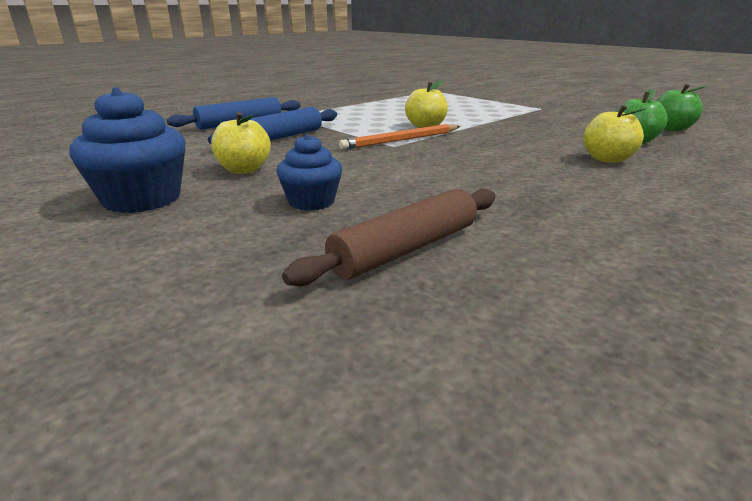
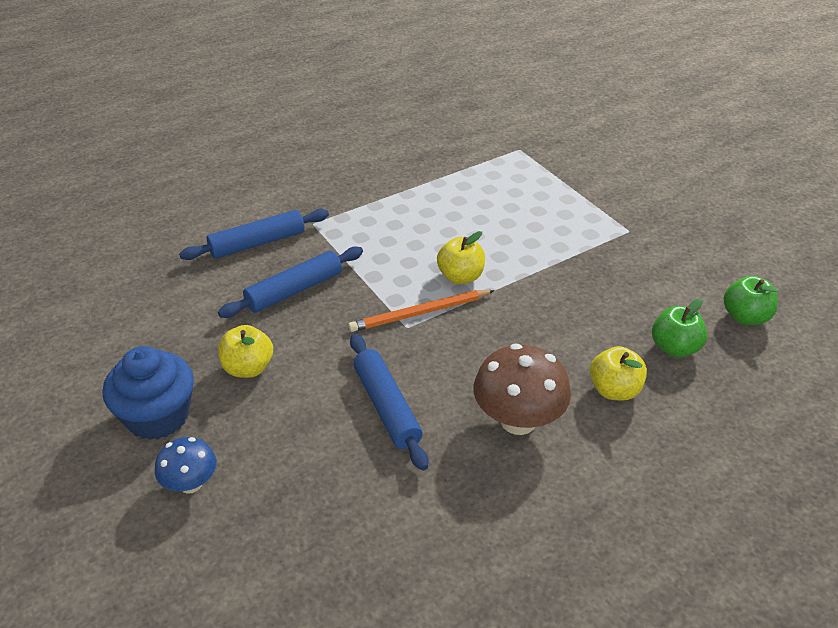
camera: 10 degrees right, 15 degrees up
blue cupcake [276,134,342,211] -> none
brown rolling pin [282,189,495,286] -> none
none -> blue mushroom [155,437,217,494]
none -> blue rolling pin [350,334,429,470]
none -> brown mushroom [474,343,571,435]

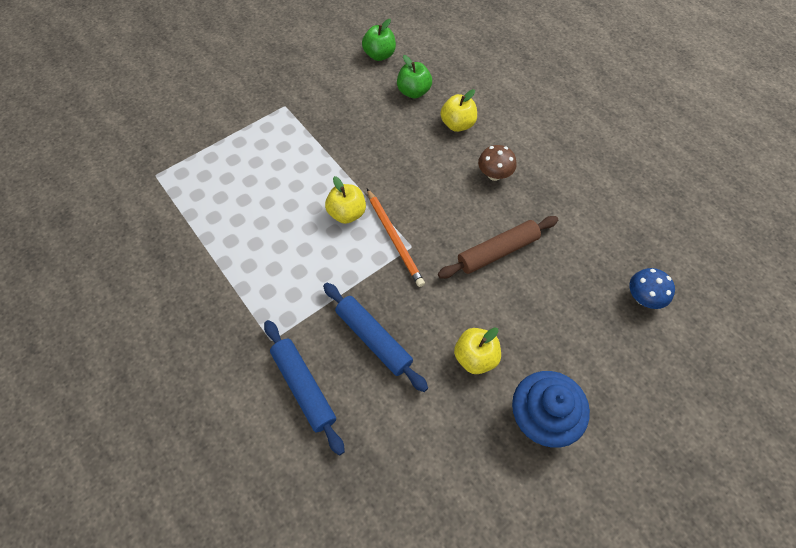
camera: 95 degrees left, 20 degrees up
blue mushroom [155,437,217,494] -> blue mushroom moved to [629,268,675,309]
blue rolling pin [350,334,429,470] -> brown rolling pin [438,216,558,279]
brown mushroom [474,343,571,435] -> brown mushroom [478,145,517,181], size x0.59

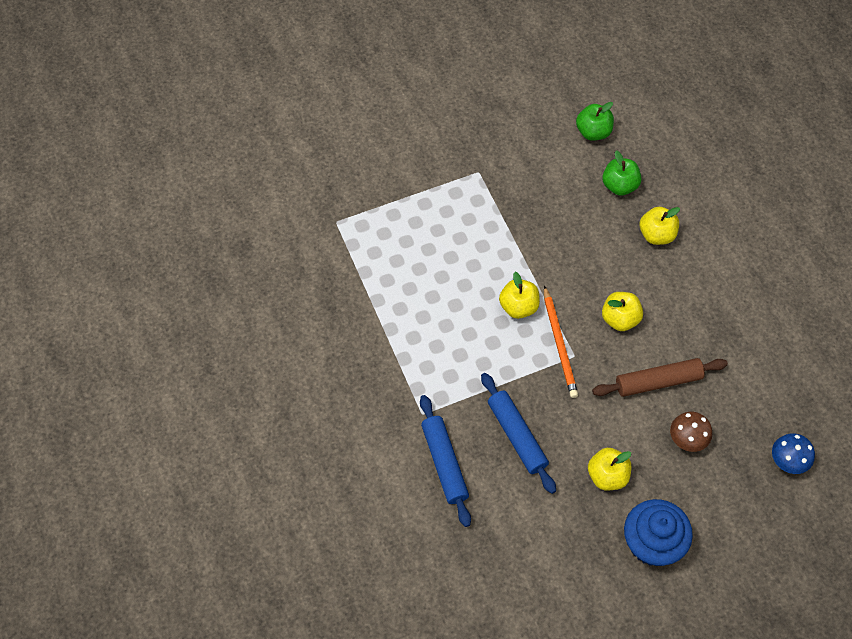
camera: 15 degrees right, 0 degrees up
brown mushroom [478,145,517,181] -> brown mushroom moved to [670,412,712,452]
none -> yellow apple [602,292,643,331]

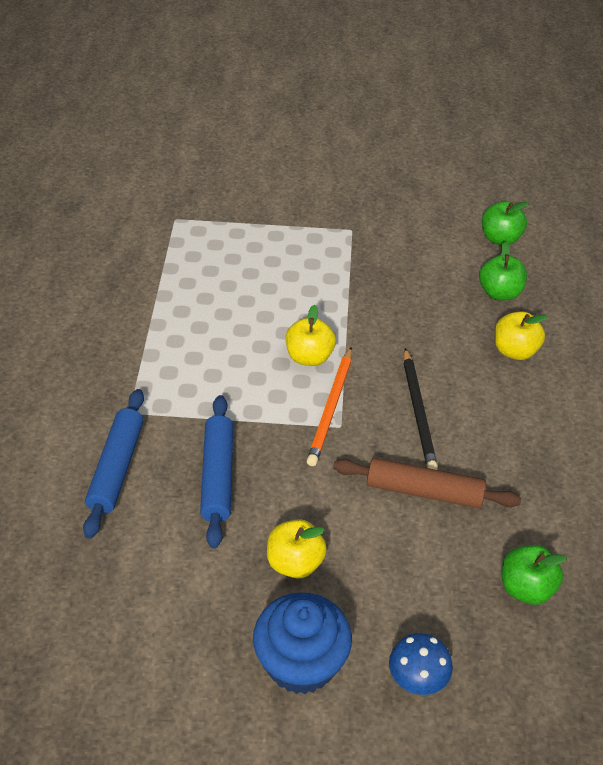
camera: 25 degrees right, 15 degrees down
yellow apple [602,292,643,331] -> black pencil [403,348,438,470]
brown mushroom [670,412,712,452] -> none
blue mushroom [772,433,815,474] -> blue mushroom moved to [389,633,453,695]
none -> green apple [502,545,567,605]

